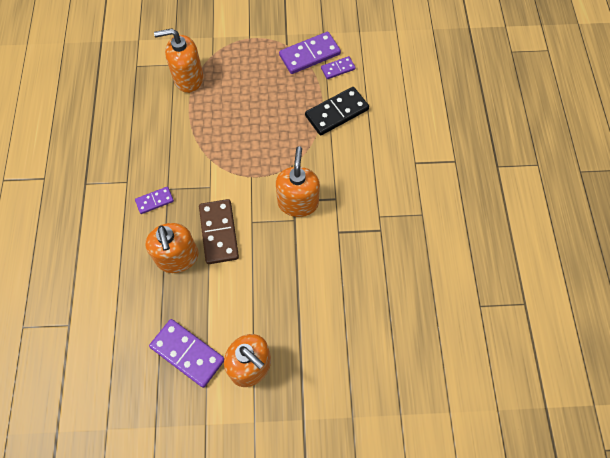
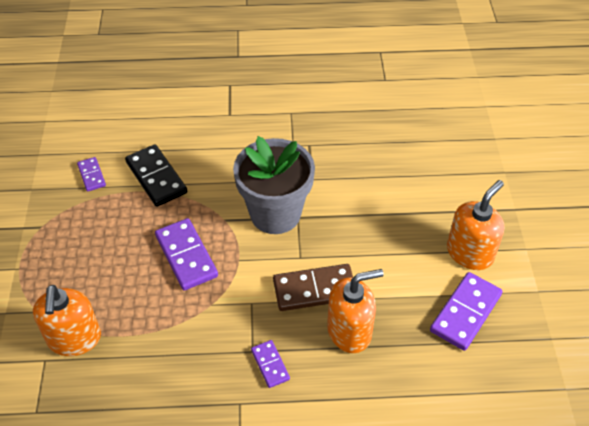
camera: 90 degrees left, 15 degrees down
orange soap dispenser [276,146,320,217] -> grey flower pot [233,136,315,234]
purple domino [279,32,341,74] -> purple domino moved to [155,218,218,290]

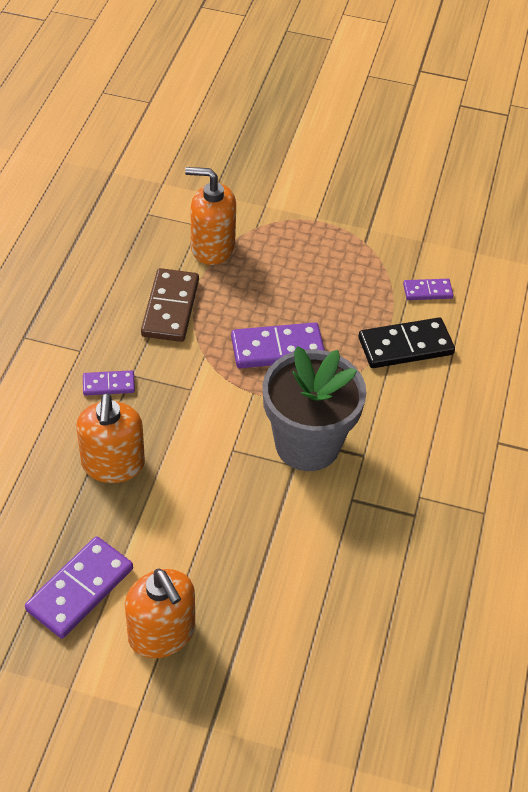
camera: 105 degrees right, 0 degrees up
brown domino [273,264,353,311] -> brown domino moved to [141,268,199,342]
purple domino [430,272,503,351] -> purple domino turned 75 degrees clockwise [25,536,133,639]

